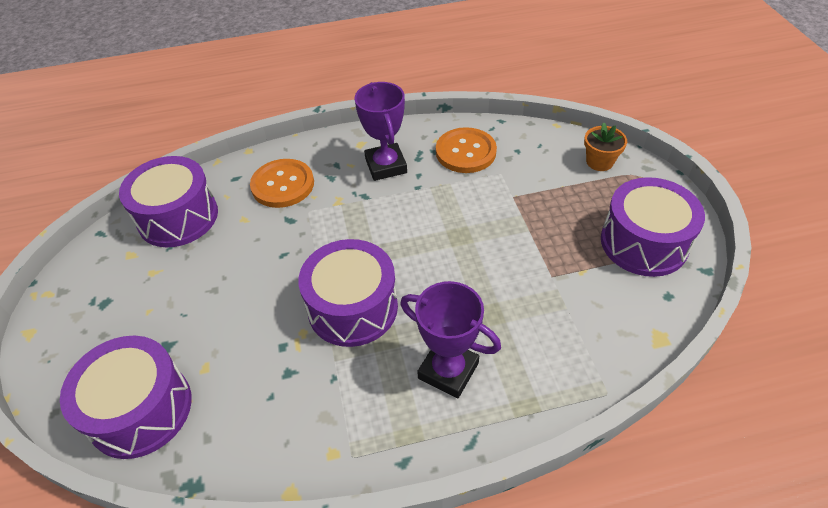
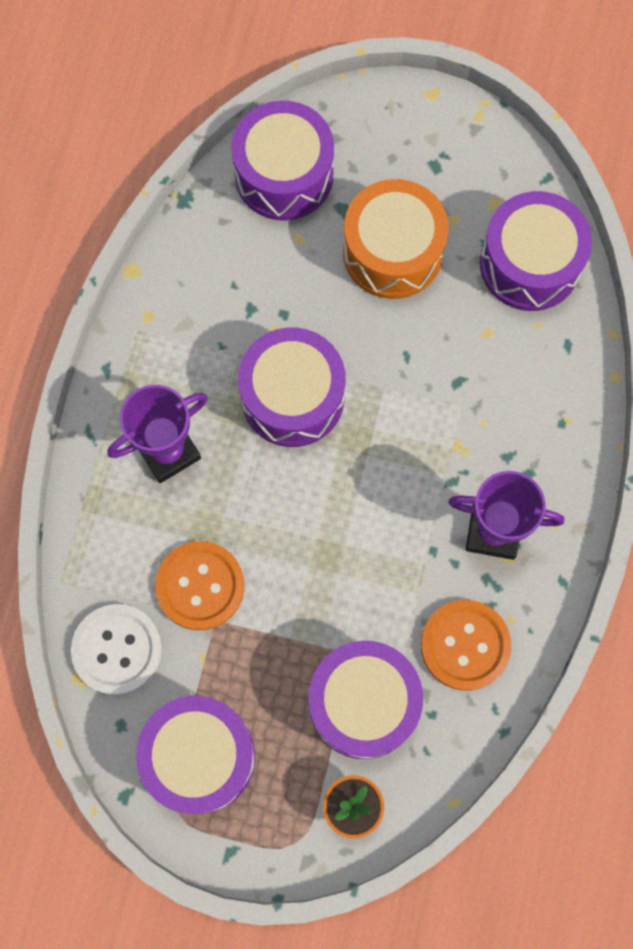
camera: 115 degrees right, 25 degrees up
orange button [250,159,314,208] -> orange button moved to [155,541,244,630]
none -> white button [71,604,162,695]
none -> purple drum [308,641,423,759]
none -> orange drum [343,179,449,299]

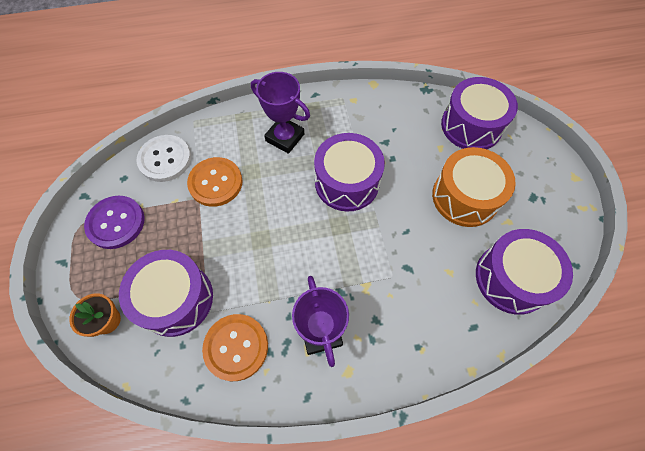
camera: 65 degrees right, 10 degrees down
purple drum [136,696,255,814] -> purple button [84,196,145,249]

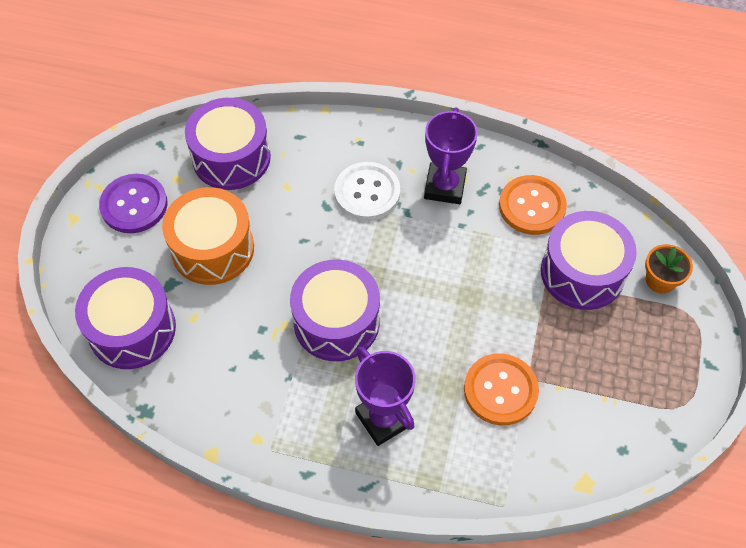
camera: 155 degrees left, 5 degrees down
purple button [84,196,145,249] -> purple button moved to [99,174,168,233]
white button [137,135,191,182] -> white button moved to [334,162,400,221]

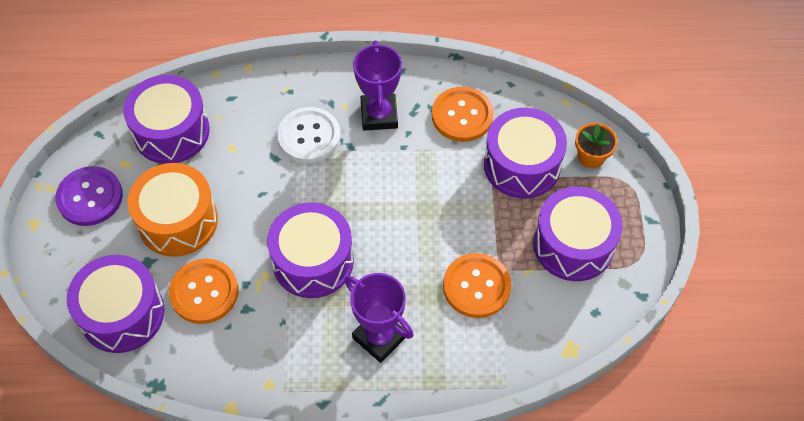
camera: 15 degrees left, 0 degrees up
none -> orange button [169,259,238,324]
none -> purple drum [533,186,623,281]

